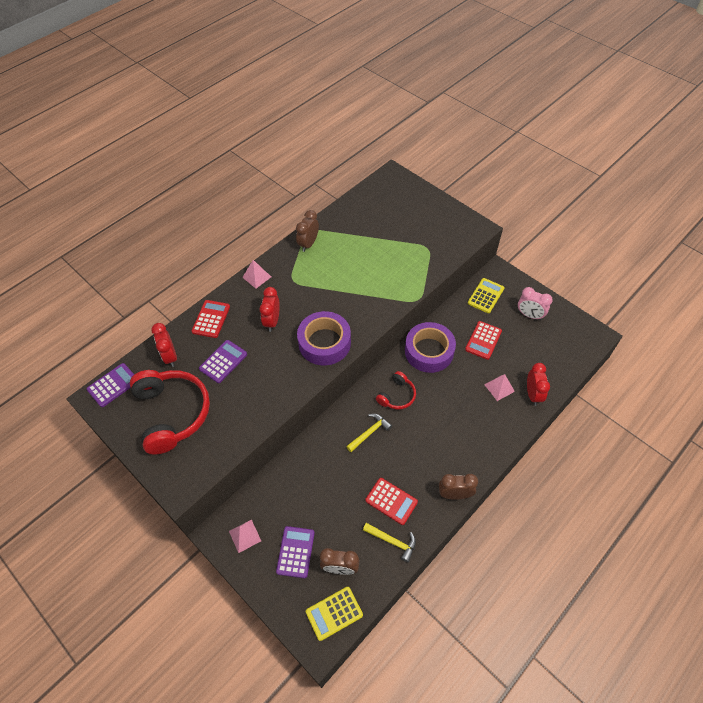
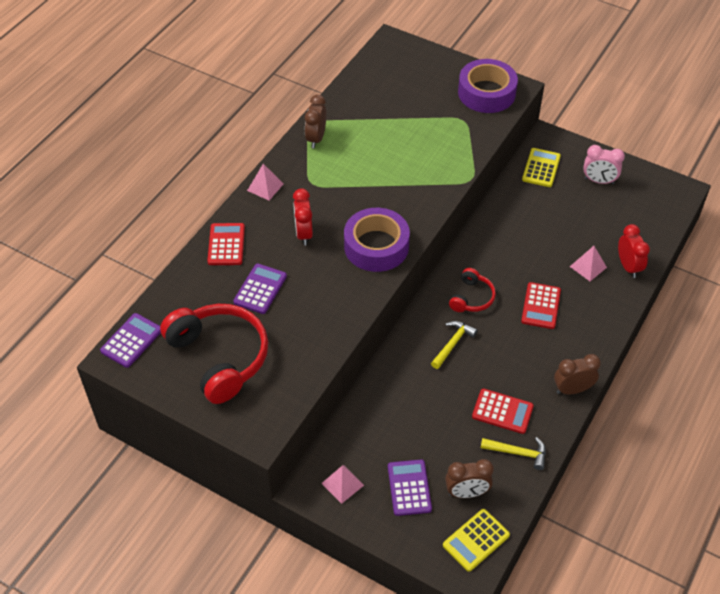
camera: 15 degrees left, 5 degrees down
red clock [151,323,177,367] -> none
purple tape [405,322,456,373] -> purple tape moved to [458,59,518,113]
red calculator [465,321,502,360] -> red calculator moved to [521,282,561,329]

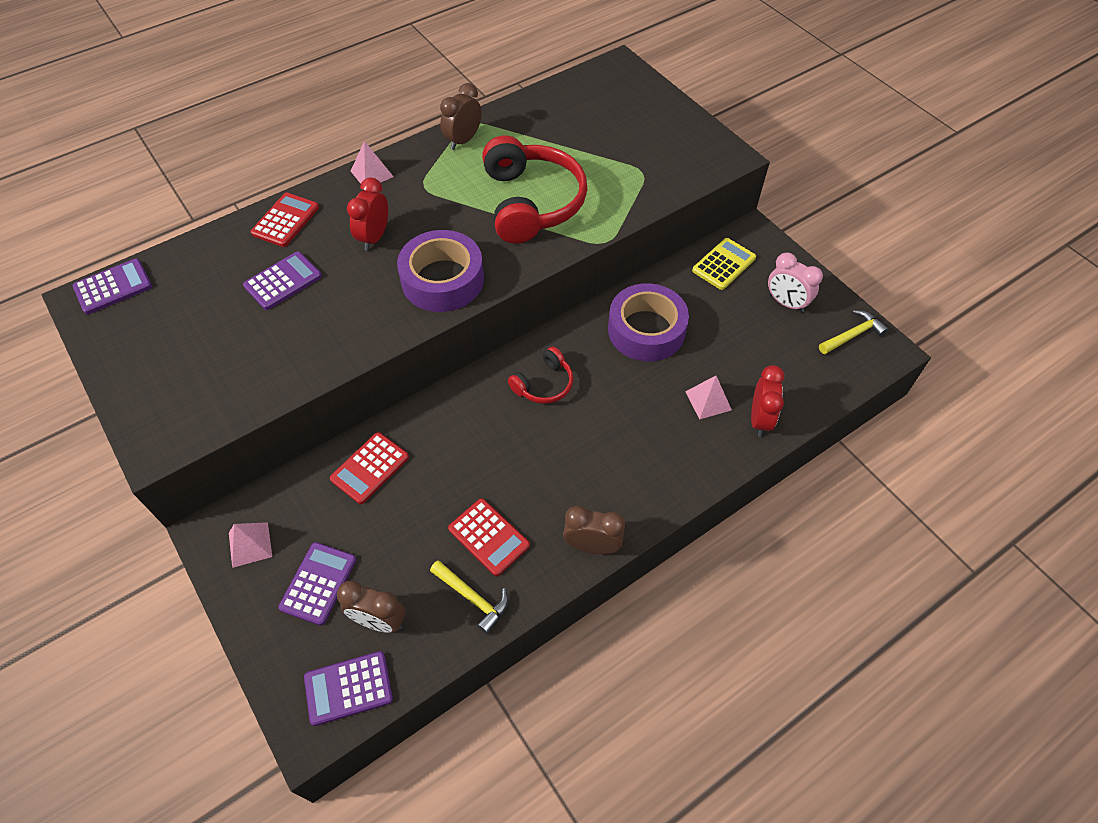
camera: 25 degrees right, 5 degrees up
red headphones [160,304,269,404] -> red headphones moved to [482,136,587,244]
yellow hammer [431,321,478,369] -> yellow hammer moved to [819,310,889,354]
yellow calculator [443,509,510,572] -> purple calculator [304,651,393,726]
purple tape [458,59,518,113] -> purple tape moved to [608,283,689,361]
red calculator [521,282,561,329] -> red calculator moved to [330,432,409,504]

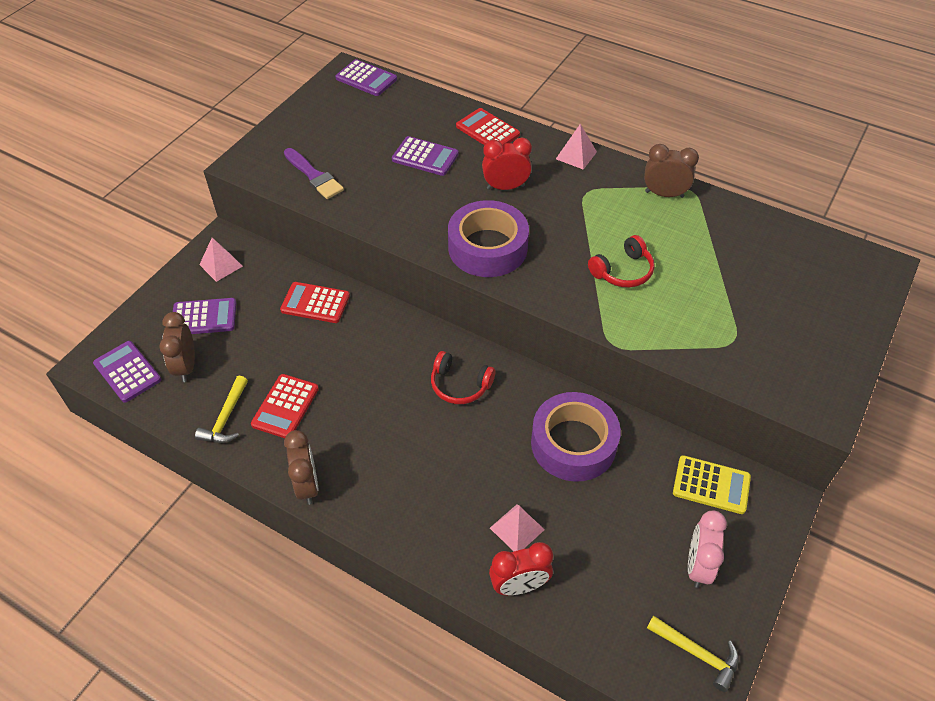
camera: 65 degrees right, 5 degrees down
red calculator [250,193,319,247] -> red calculator turned 135 degrees counterclockwise [456,108,520,145]
red headphones [482,136,587,244] -> red headphones [588,235,655,288], size x0.51
none -> purple brush [284,148,344,199]

